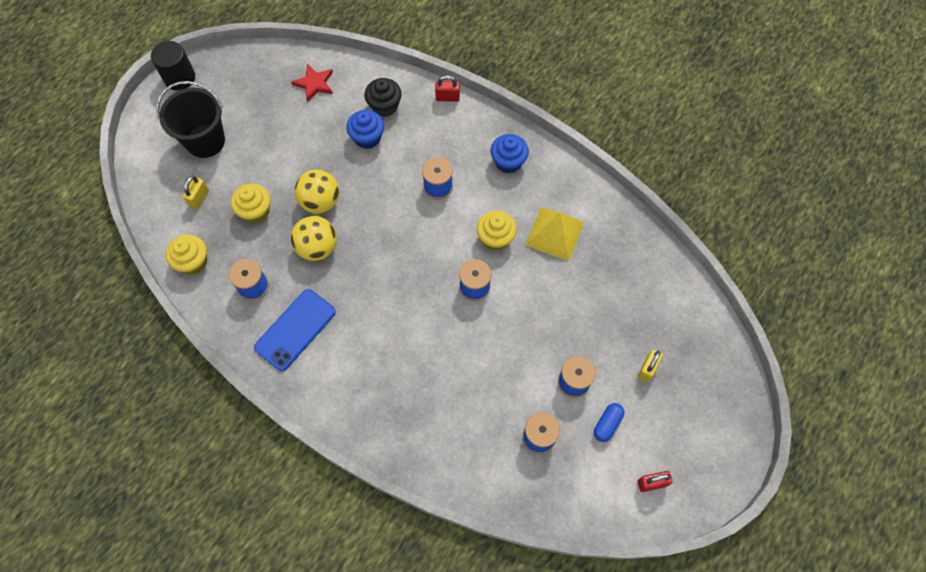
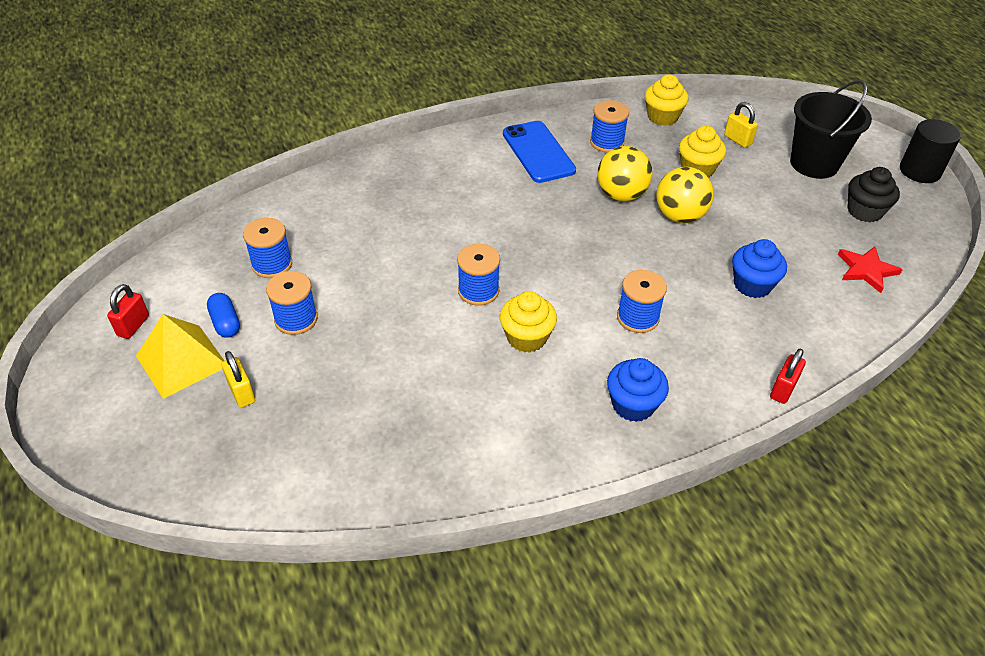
camera: 120 degrees right, 20 degrees down
black cupcake [365,78,402,117] -> black cupcake moved to [847,167,900,222]
yellow pyramid [525,207,584,261] -> yellow pyramid moved to [136,314,224,399]

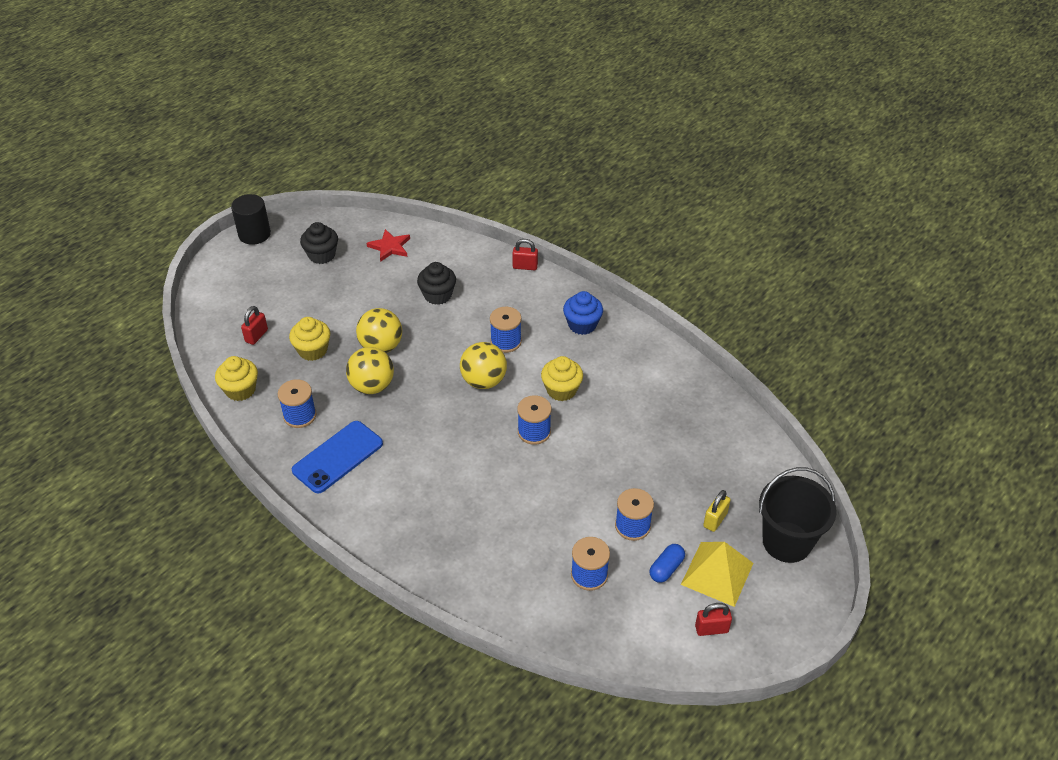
camera: 115 degrees left, 0 degrees up
yellow padlock [724,102,758,148] -> red padlock [241,306,268,345]
blue cupcake [732,239,787,298] -> black cupcake [417,262,456,305]
black bucket [790,80,872,179] -> black bucket moved to [759,467,837,563]
none -> yellow ball [460,342,507,389]

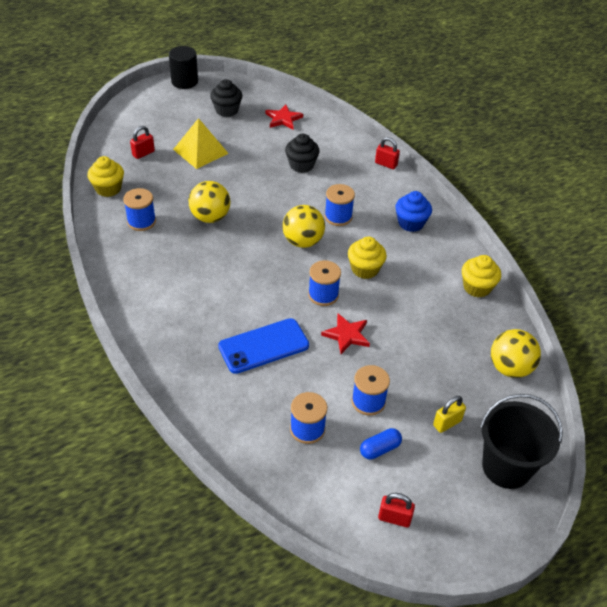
camera: 20 degrees right, 0 degrees up
yellow cupcake [289,317,330,361] -> yellow cupcake moved to [462,255,501,298]
blue phone [292,421,383,494] -> blue phone moved to [218,318,309,374]
yellow ball [356,308,402,353] -> yellow ball moved to [491,329,541,378]
yellow pyramid [681,542,753,607] -> yellow pyramid moved to [173,118,229,169]
none -> red star [321,314,370,354]

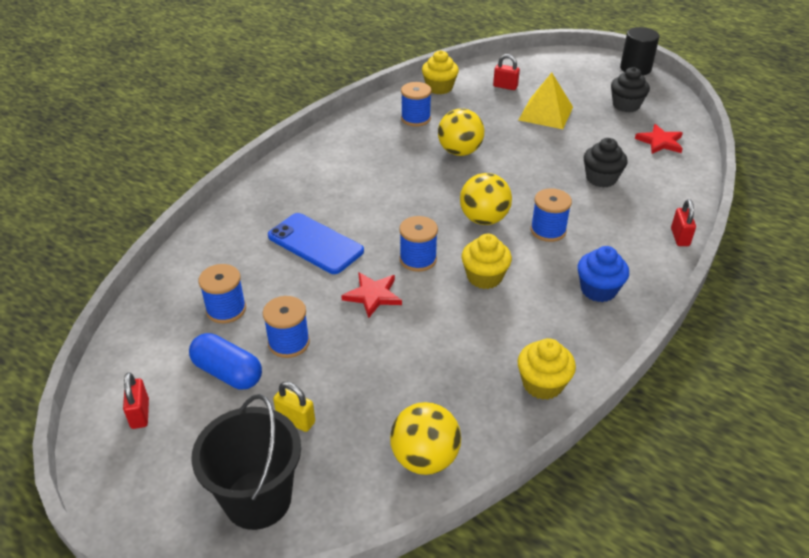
camera: 65 degrees right, 5 degrees down
blue capsule [360,428,402,459] -> blue capsule [189,333,262,389], size x1.50

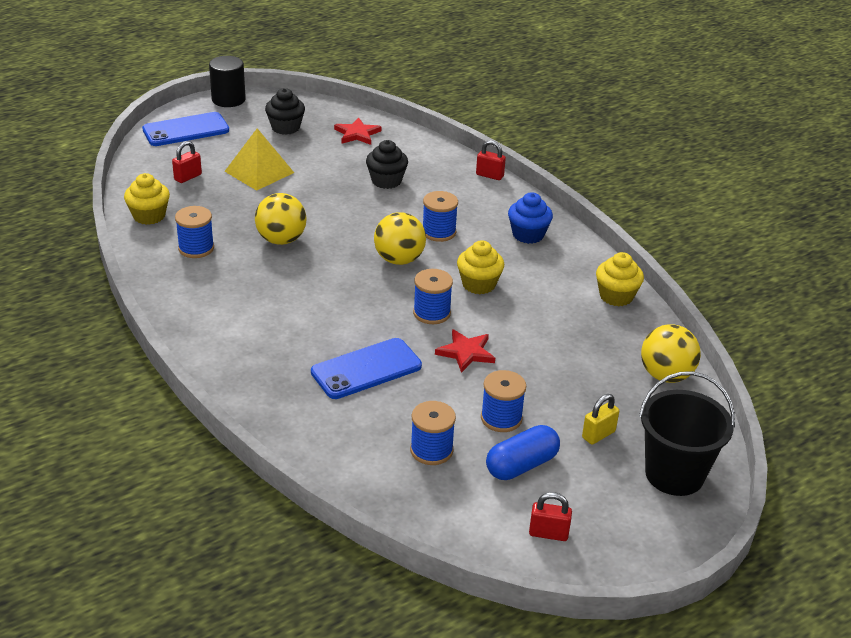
camera: 70 degrees left, 5 degrees down
none -> blue phone [142,112,229,146]

